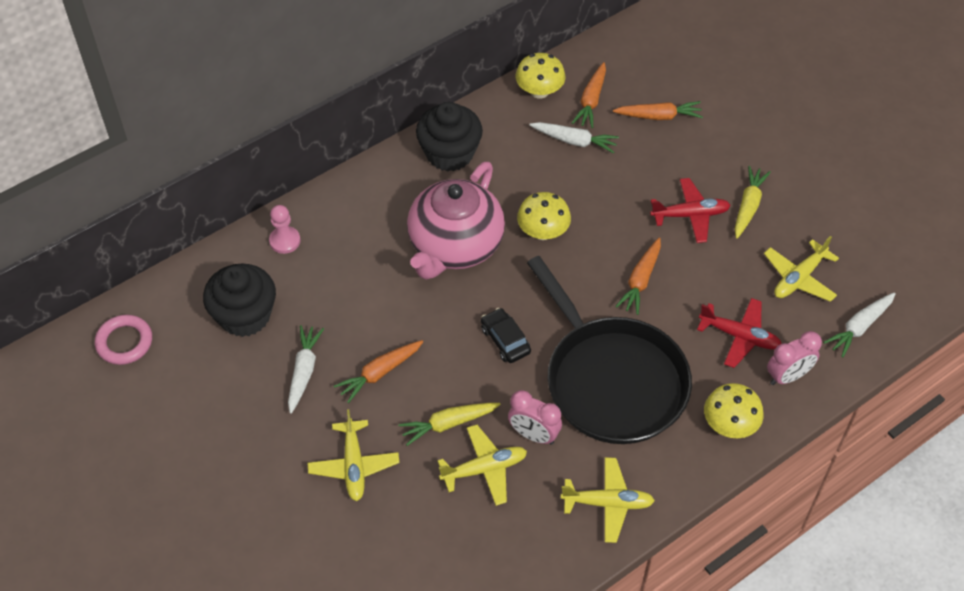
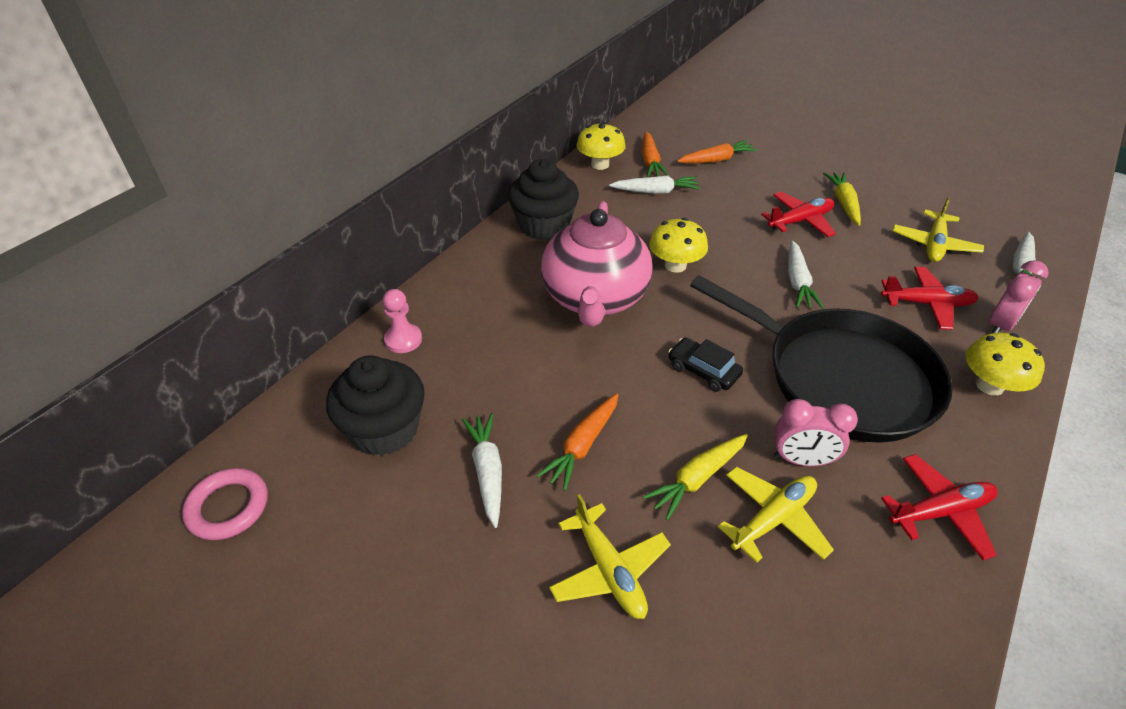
camera: 20 degrees left, 10 degrees down
yellow plane [561,457,655,543] -> red plane [881,454,998,560]
orange carrot [615,238,661,315] -> white carrot [788,240,824,309]

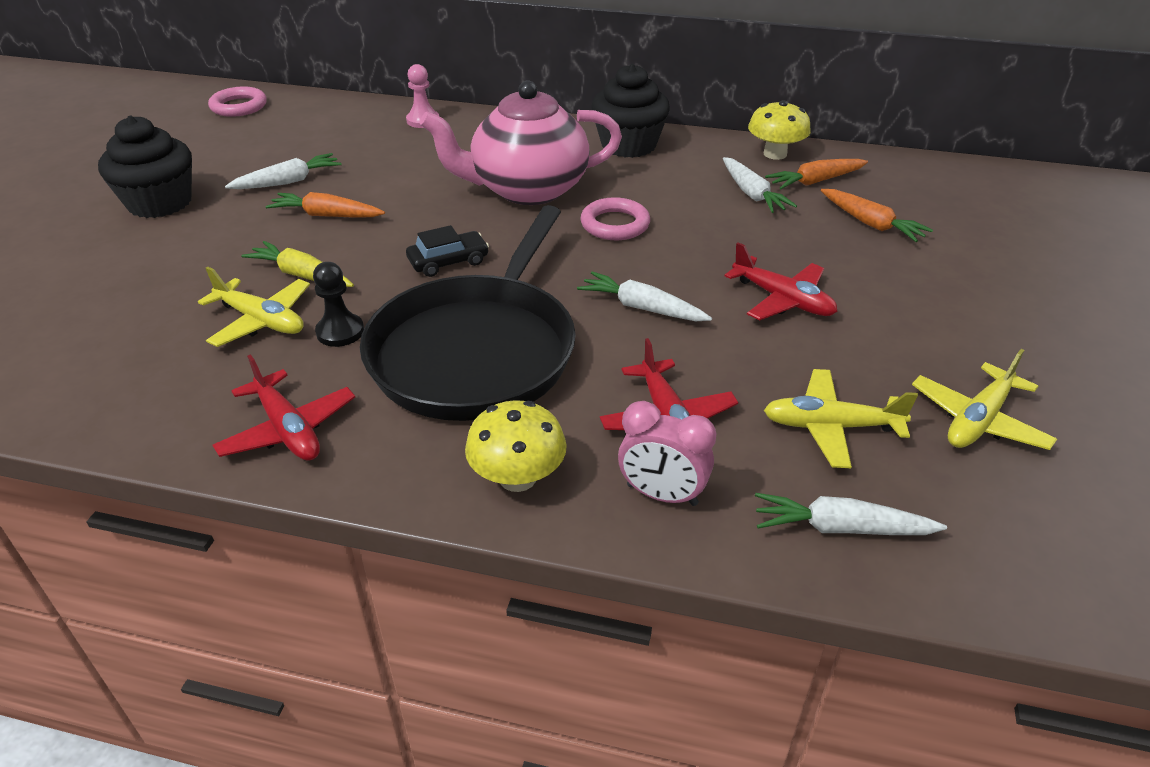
camera: 70 degrees right, 5 degrees down
black cupcake [326,355,425,456] -> black cupcake moved to [98,116,192,218]
yellow plane [549,494,671,619] -> yellow plane moved to [912,349,1057,450]
yellow mushroom [649,218,708,273] -> pink ring [580,197,650,240]
black car [668,337,743,392] -> black car turned 45 degrees clockwise [406,225,489,277]
pink clock [774,399,858,466] -> black pawn [313,262,364,347]
white carrot [788,240,824,309] -> white carrot turned 45 degrees clockwise [577,271,712,321]
yellow carrot [823,172,861,226] -> none

